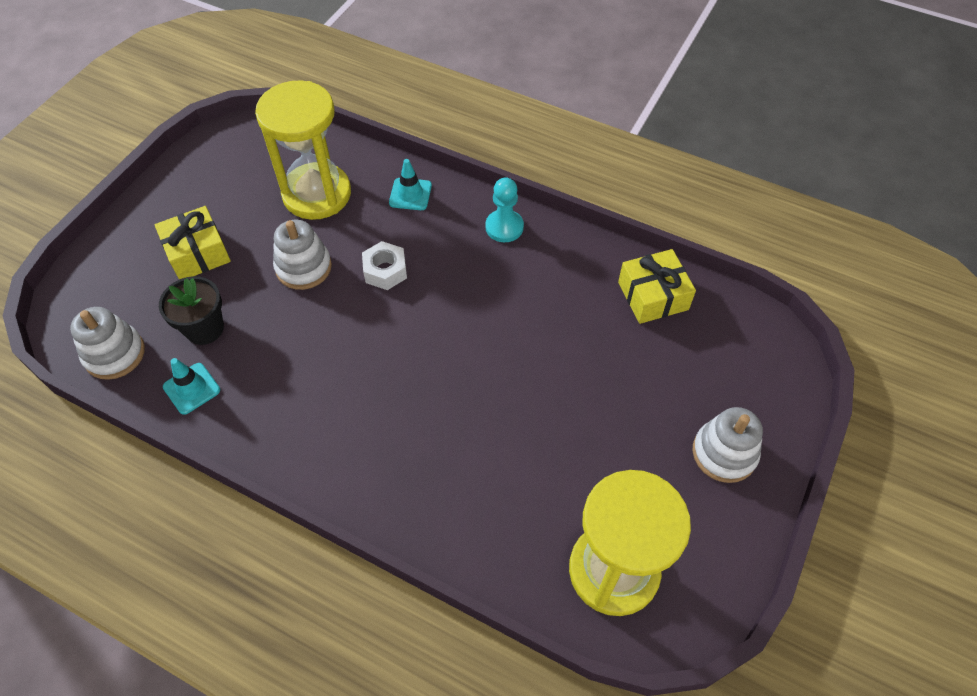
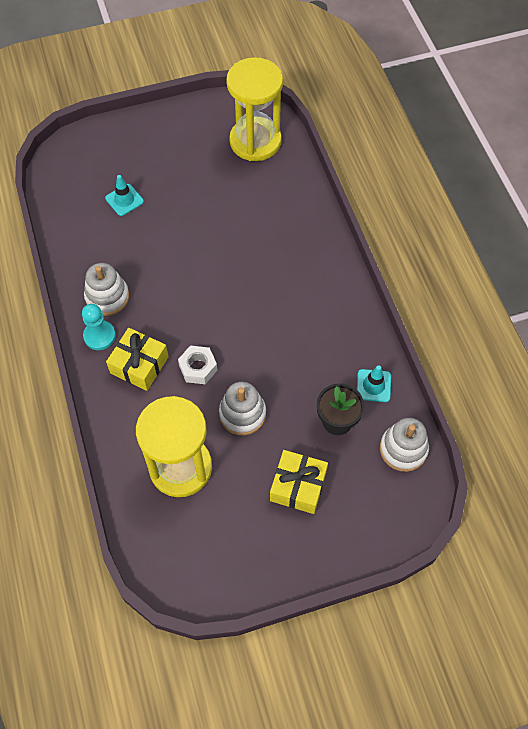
camera: 135 degrees left, 5 degrees up
turquoise traffic cone [389,159,432,210] -> turquoise traffic cone moved to [105,175,144,216]
yellow gift [618,249,696,324] -> yellow gift moved to [106,328,169,391]
white stacking toy [692,407,763,483] -> white stacking toy moved to [84,263,129,316]

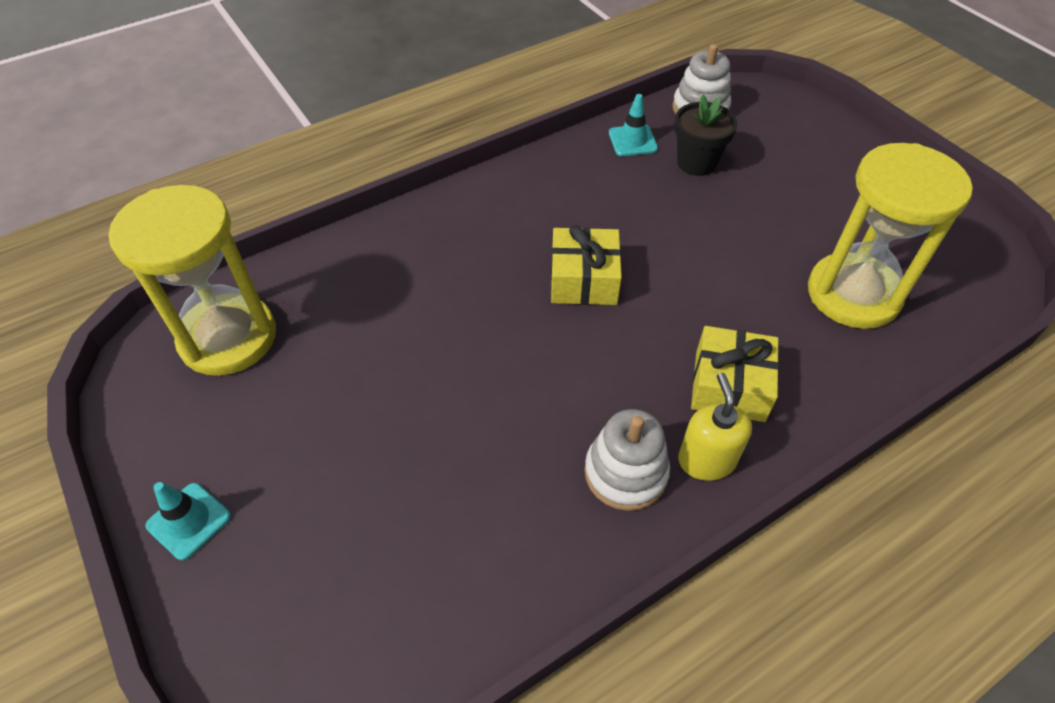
camera: 105 degrees left, 10 degrees down
turquoise pawn [82,304,116,350] -> yellow soap dispenser [678,373,752,481]
turquoise traffic cone [105,175,144,216] -> turquoise traffic cone moved to [146,482,231,560]
white nut [178,346,217,384] -> none
white stacking toy [219,382,266,435] -> none
yellow gift [270,450,328,514] -> yellow gift moved to [551,225,622,305]

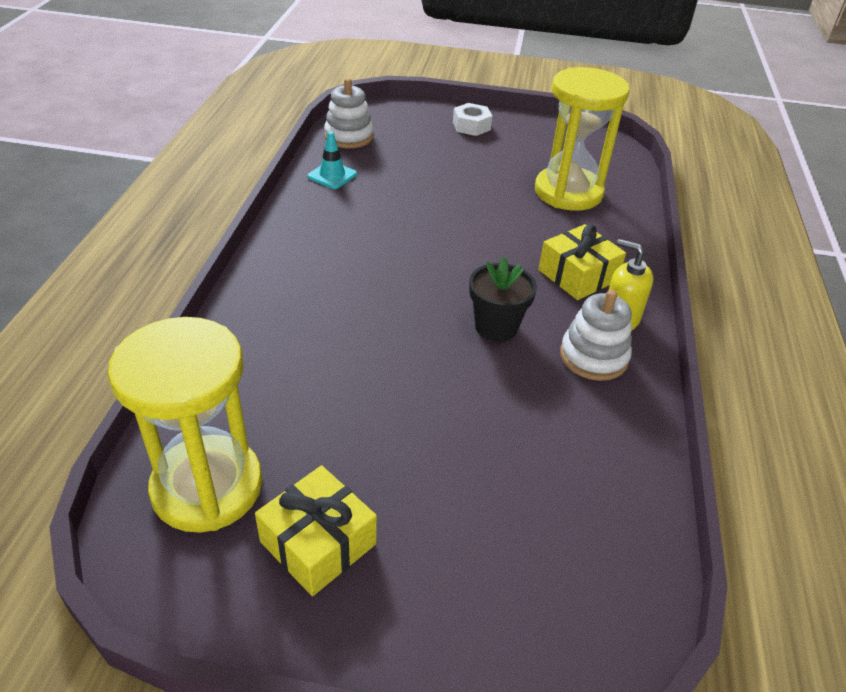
camera: 50 degrees left, 10 degrees down
turquoise traffic cone [146,482,231,560] -> none
yellow gift [551,225,622,305] -> yellow gift moved to [255,465,377,596]
black flower pot [674,95,738,176] -> black flower pot moved to [469,257,537,342]
none -> white nut [453,103,492,136]

